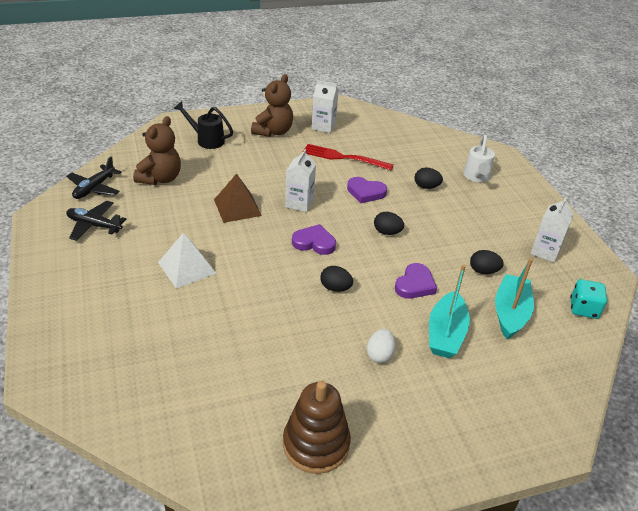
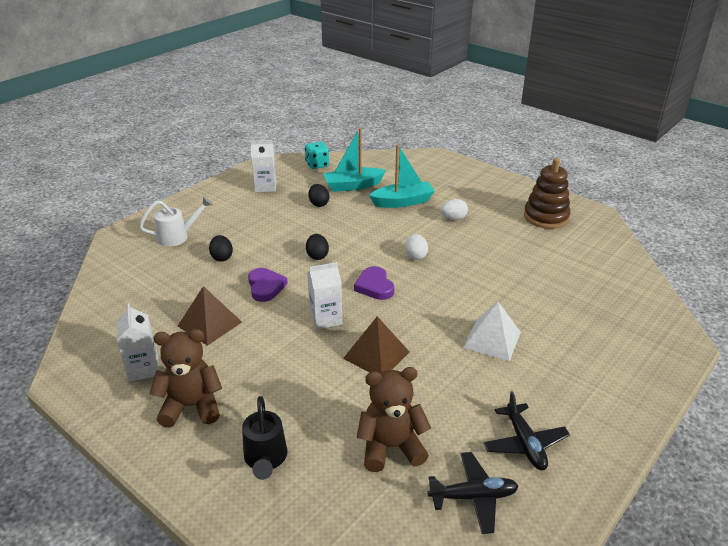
camera: 120 degrees left, 5 degrees down
red fork [303,144,394,170] -> brown pyramid [178,286,242,346]
black egg [320,266,353,292] -> white egg [405,234,428,260]
purple heart [395,263,437,299] -> none

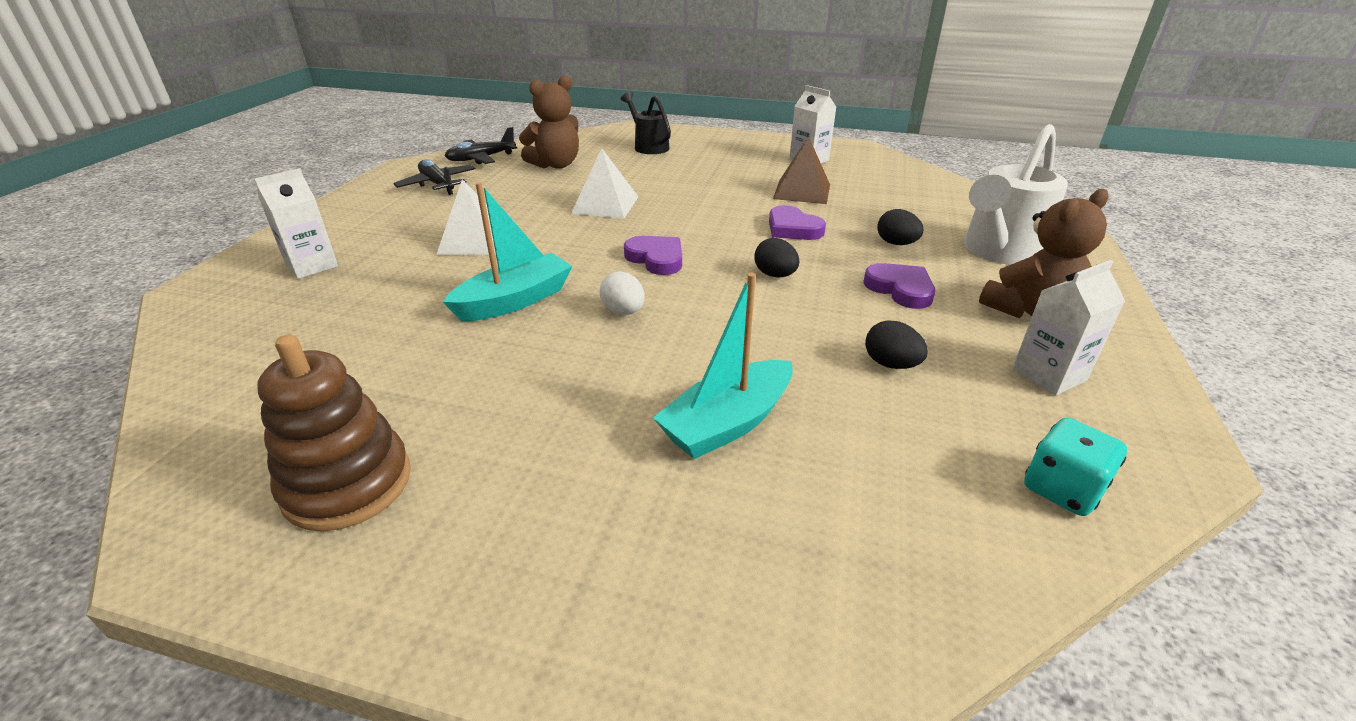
camera: 155 degrees right, 0 degrees up
white watering can [139,196,213,247] -> white watering can [964,124,1068,265], size x1.63
brown teddy bear [149,329,222,428] -> brown teddy bear moved to [979,189,1109,318]
white carton [307,262,342,330] -> white carton moved to [255,168,338,279]
turquoise boat [323,128,386,192] -> turquoise boat moved to [443,182,572,321]
brown pyramid [343,316,410,373] -> white pyramid [571,148,638,218]
white egg [440,199,468,220] -> none
none -> purple heart [863,263,935,309]

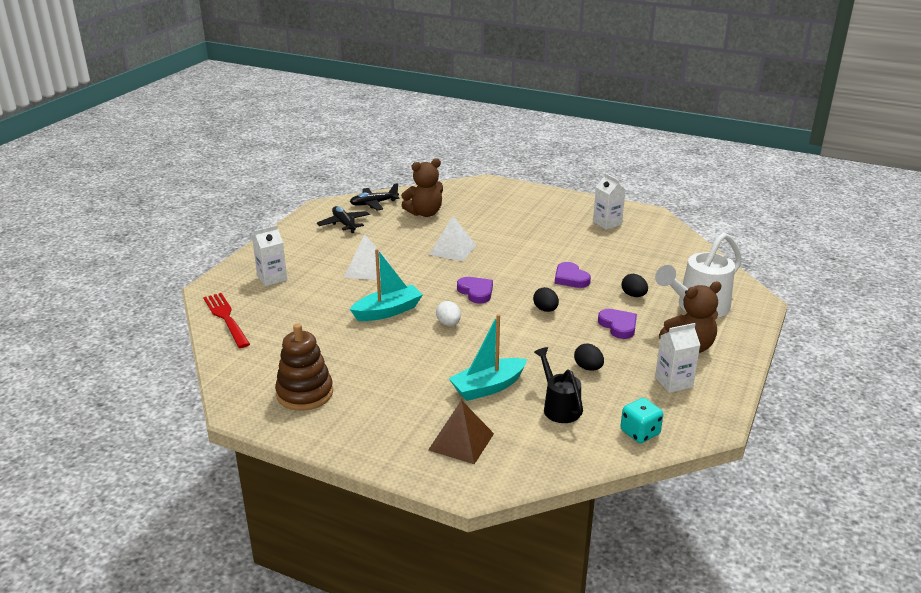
camera: 10 degrees right, 5 degrees down
black watering can [621,92,671,154] -> black watering can moved to [534,347,583,423]
brown pyramid [773,136,830,204] -> brown pyramid moved to [428,400,494,464]
none -> red fork [203,293,250,348]

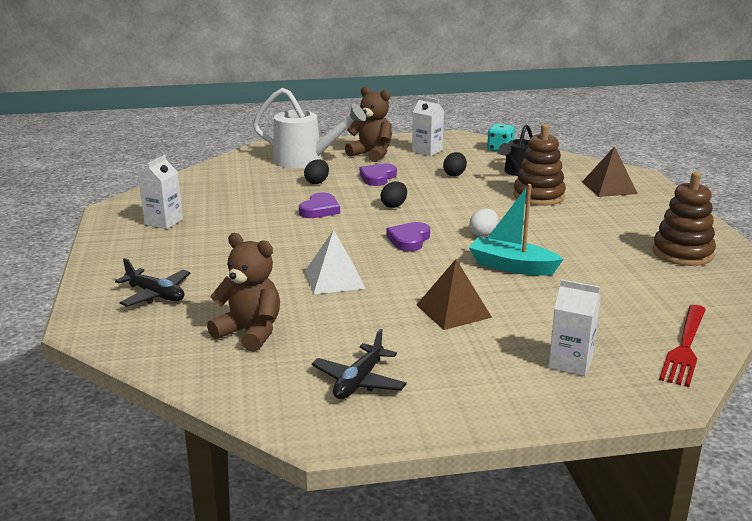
camera: 125 degrees left, 5 degrees down
white pyramid [344,234,389,280] -> brown pyramid [417,259,492,330]
black plane [350,183,400,211] -> black plane moved to [115,258,190,307]
turquoise boat [448,314,527,401] -> brown stacking toy [513,124,566,206]

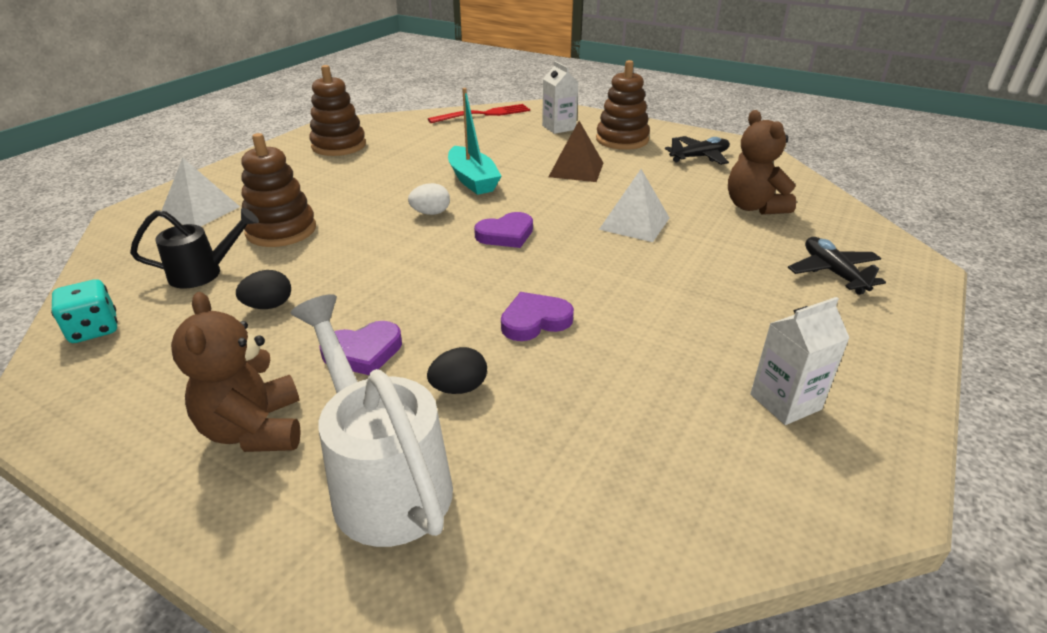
camera: 140 degrees left, 10 degrees up
black egg [381,181,407,208] -> none
white carton [412,96,444,156] -> none
brown pyramid [582,146,638,197] -> white pyramid [160,158,240,226]
none -> brown stacking toy [596,60,650,150]

